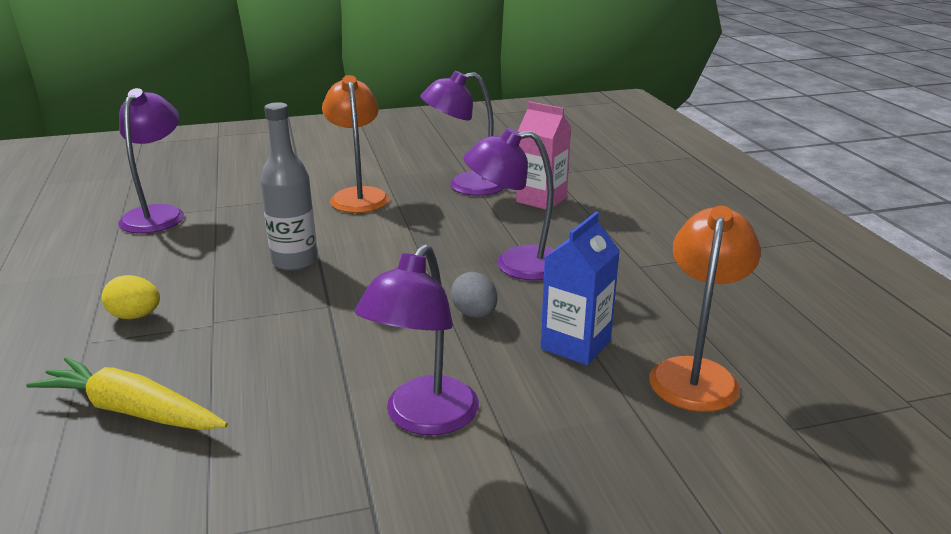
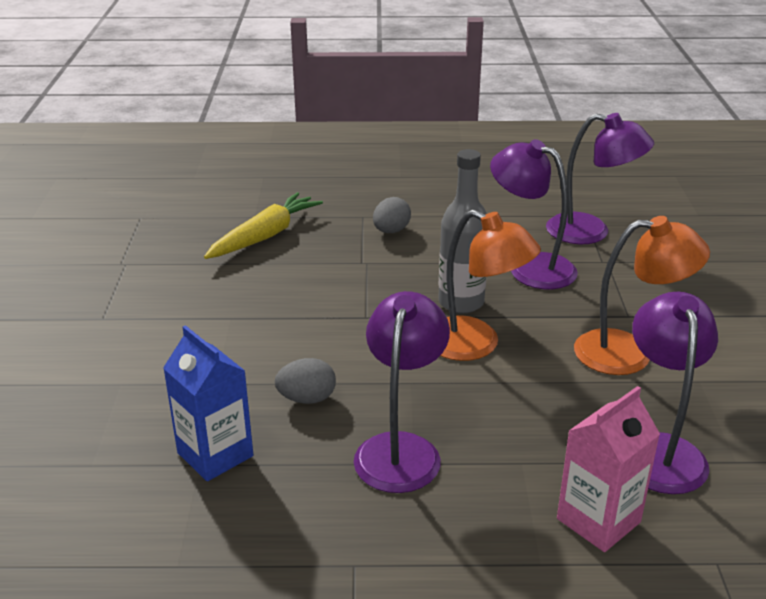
camera: 105 degrees right, 5 degrees up
yellow egg [102,275,160,319] -> grey egg [373,197,411,233]
purple lamp [355,244,479,435] -> purple lamp moved to [490,139,578,289]
orange lamp [649,206,761,412] -> orange lamp moved to [440,210,541,361]

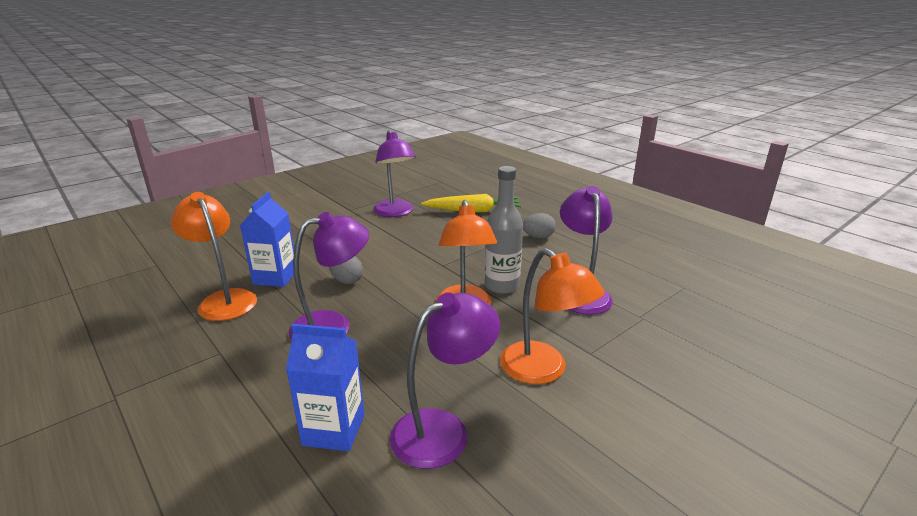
camera: 50 degrees right, 5 degrees down
purple lamp [546,113,654,244] -> purple lamp moved to [373,130,416,217]
pink carton [557,386,660,552] -> blue carton [286,324,364,451]
none -> orange lamp [171,192,257,321]

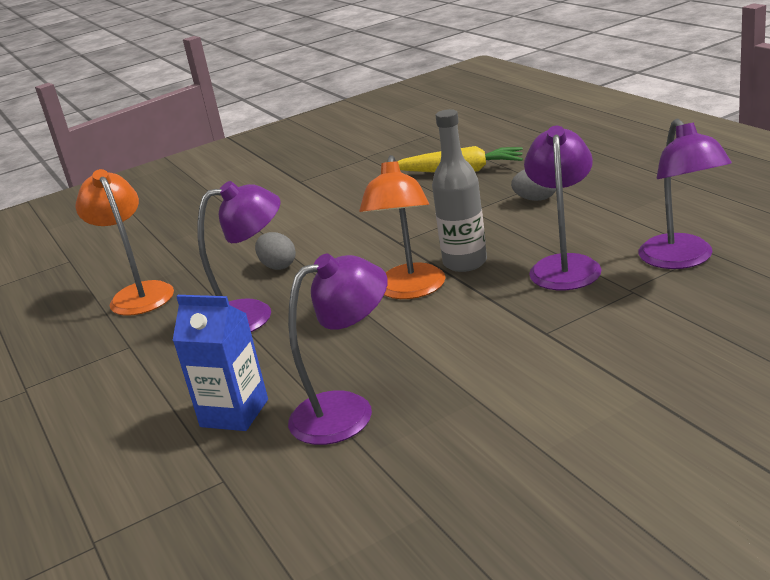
camera: 15 degrees right, 0 degrees up
blue carton [240,192,294,287] -> none
purple lamp [373,130,416,217] -> purple lamp moved to [638,119,732,269]
orange lamp [500,248,605,384] -> none

